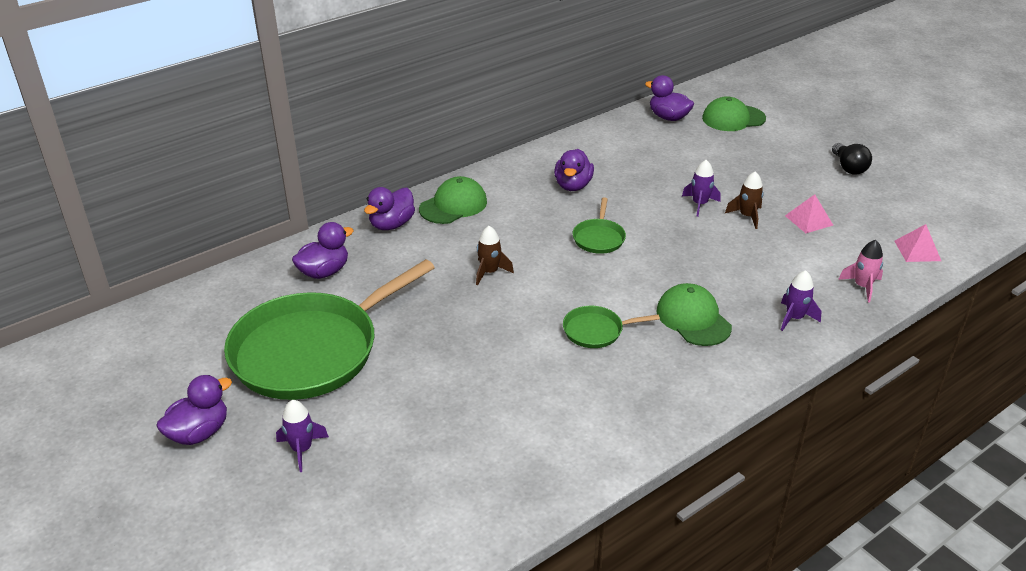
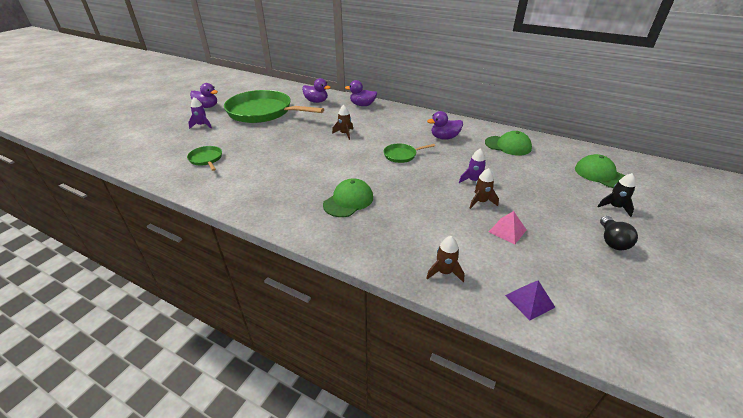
camera: 65 degrees right, 0 degrees up
green cap [419,176,487,224] -> green cap moved to [485,131,532,155]
green pan [563,306,660,348] -> green pan moved to [187,146,222,171]
purple duck [645,75,694,121] -> none
purple rocket [781,270,821,331] -> none
black light bulb [832,143,872,174] -> black light bulb turned 45 degrees counterclockwise [600,216,638,250]
pink rocket [838,240,883,302] -> brown rocket [426,236,465,282]
pink pyramid [894,224,941,262] -> purple pyramid [505,280,555,320]
none -> black rocket [597,173,636,217]

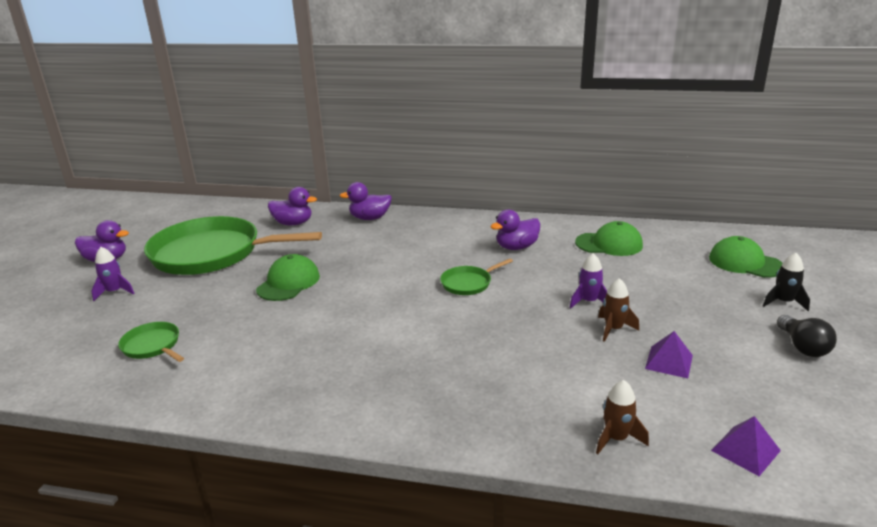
camera: 15 degrees left, 10 degrees down
green cap [323,178,373,217] -> green cap moved to [256,254,320,301]
brown rocket [332,105,353,140] -> none
pink pyramid [489,211,527,244] -> purple pyramid [645,331,693,378]

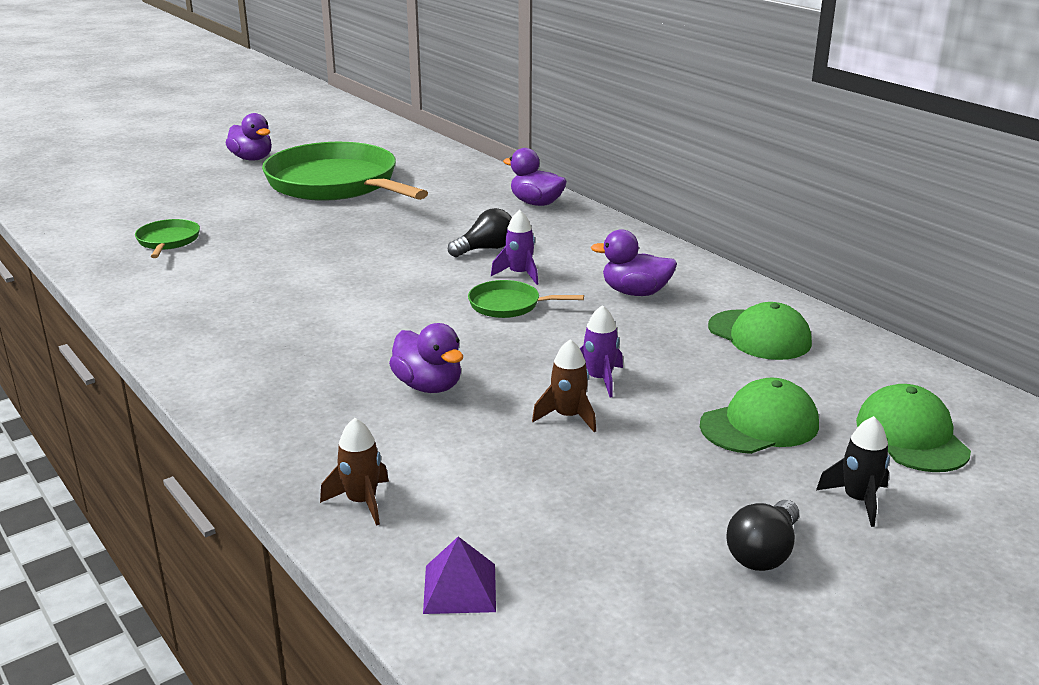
camera: 40 degrees right, 0 degrees up
purple rocket [91,247,135,301] -> purple rocket moved to [491,210,538,285]
green cap [256,254,320,301] -> green cap moved to [700,378,819,454]
purple duck [268,187,317,225] -> purple duck moved to [389,323,463,393]
purple pyramid [645,331,693,378] -> none
none -> black light bulb [448,208,512,257]

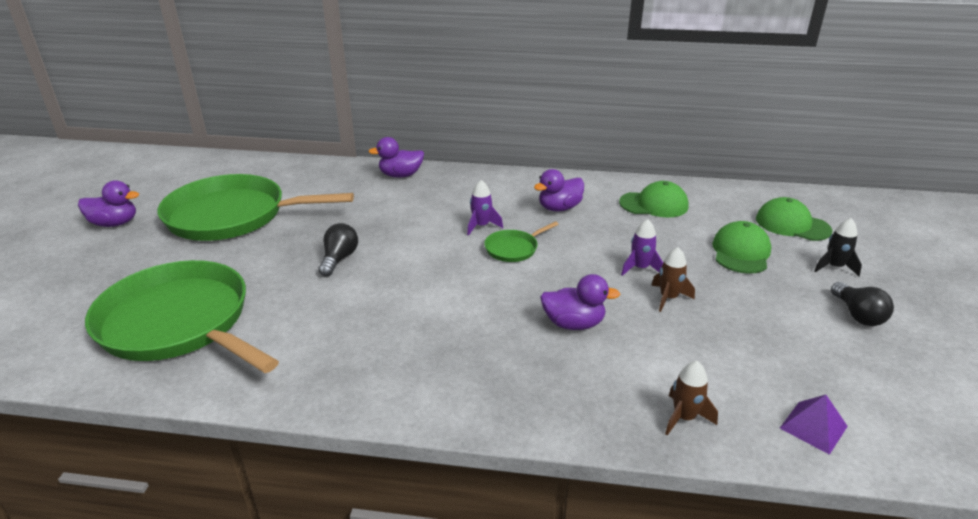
camera: 45 degrees left, 5 degrees up
green pan [135,219,200,258] -> green pan [85,260,279,373], size x2.39
black light bulb [448,208,512,257] -> black light bulb moved to [318,223,358,276]

